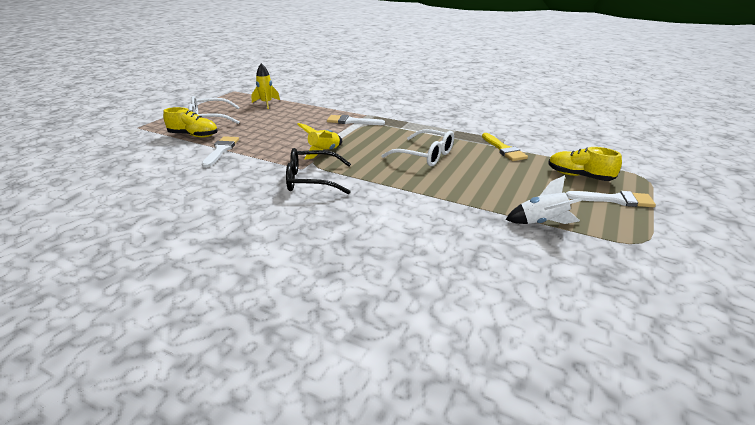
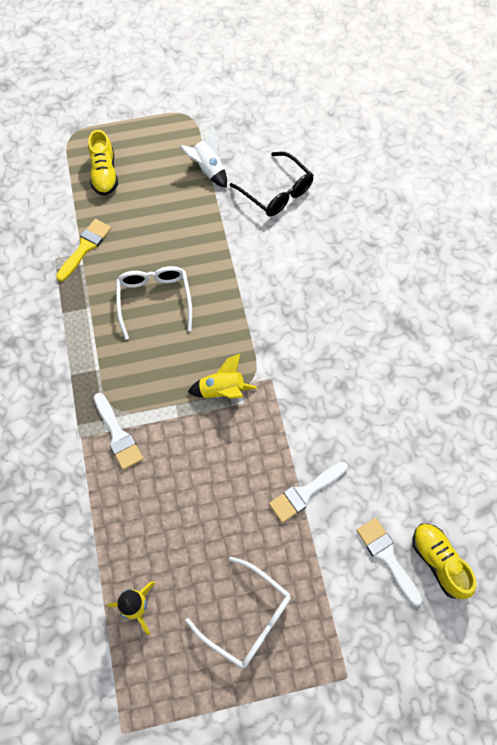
camera: 130 degrees left, 35 degrees up
yellow shoe [163,107,218,138] -> yellow shoe moved to [413,523,476,599]
black glasses [286,148,351,194] -> black glasses moved to [230,152,314,217]
white brush [566,191,656,207] -> white brush moved to [356,518,422,606]

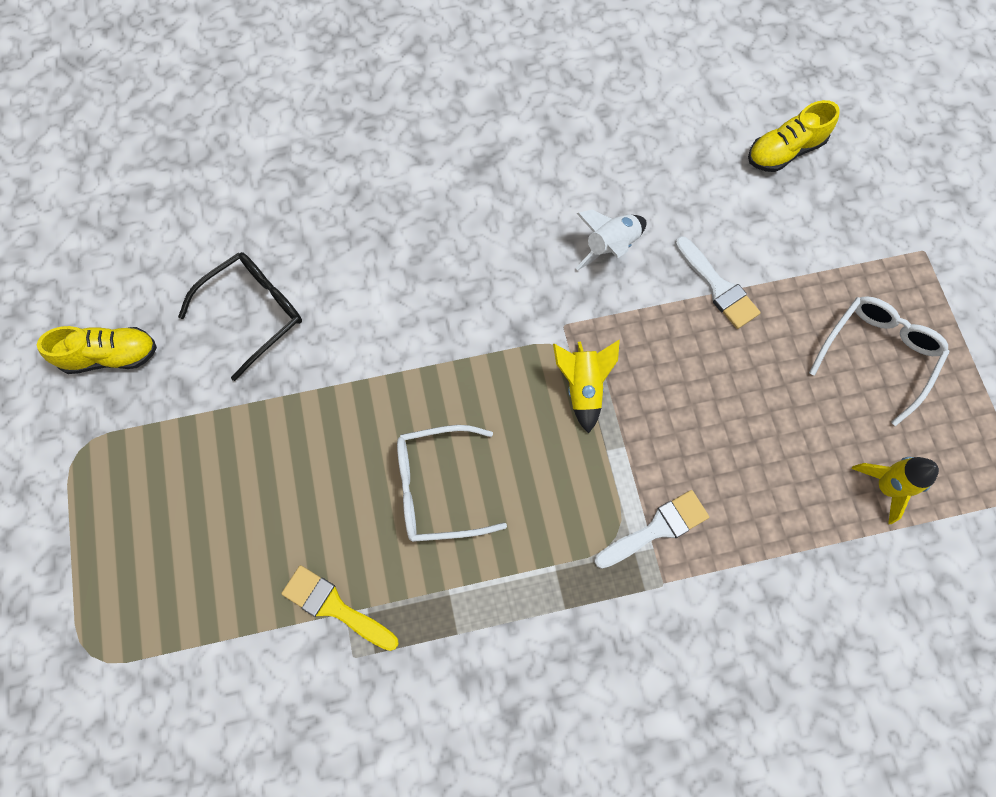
camera: 90 degrees left, 5 degrees up
yellow shoe [88,130,118,196] -> yellow shoe moved to [37,326,157,374]
white rocket [180,126,227,188] -> white rocket moved to [576,210,647,270]
white brush [356,518,422,606] -> none

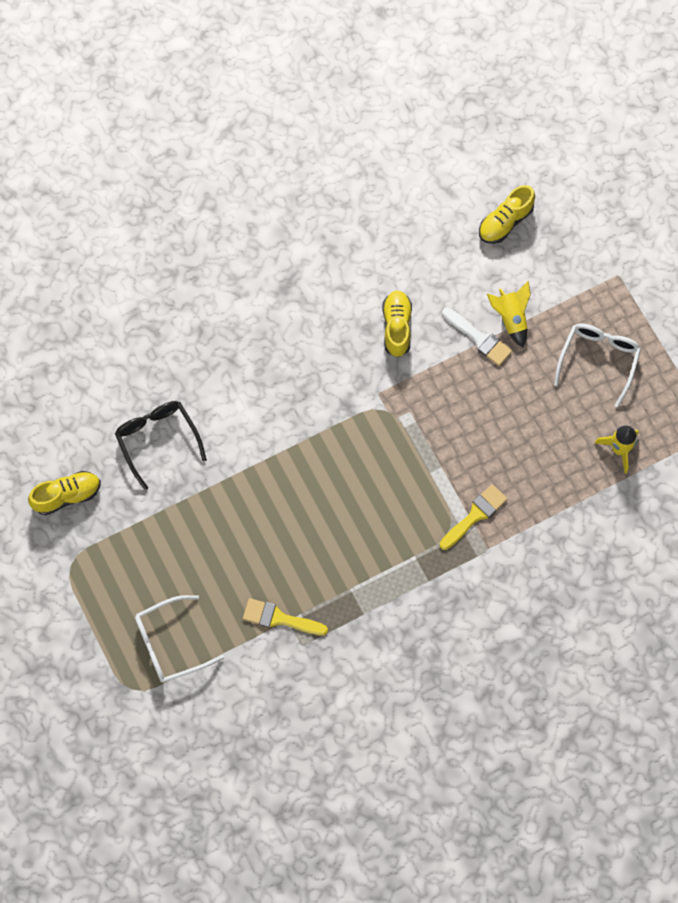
camera: 15 degrees left, 0 degrees up
black glasses [178,252,302,381] -> black glasses turned 60 degrees counterclockwise [115,401,207,490]
white glasses [397,425,507,542] -> white glasses moved to [135,595,224,683]
yellow rocket [553,340,620,433] -> yellow rocket moved to [487,281,531,347]
white rocket [576,210,647,270] -> yellow shoe [382,290,412,358]
white brush [594,490,709,569] -> yellow brush [440,484,507,550]

